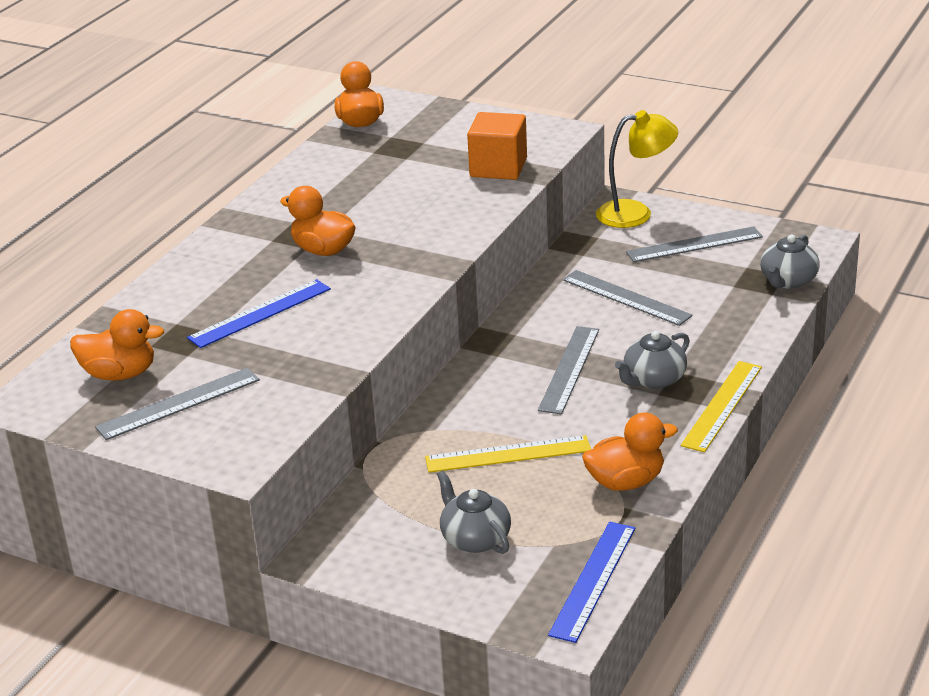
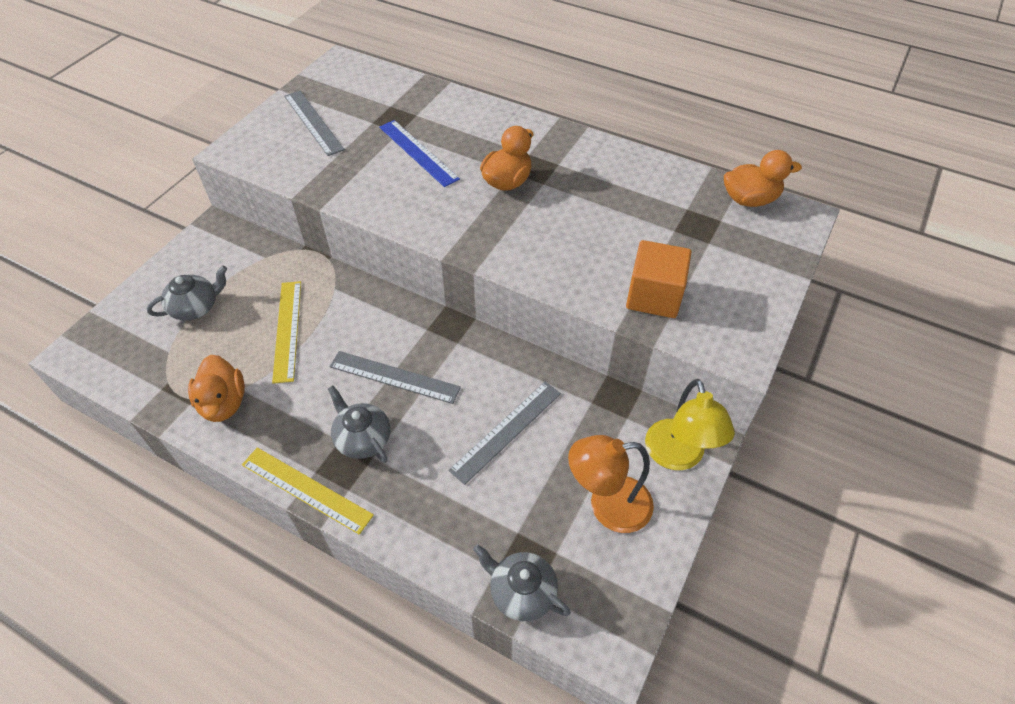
camera: 90 degrees right, 20 degrees up
orange duck [70,309,164,381] -> none
blue ruler [548,522,635,643] -> none
grey ruler [626,226,763,262] -> orange lamp [568,435,654,533]

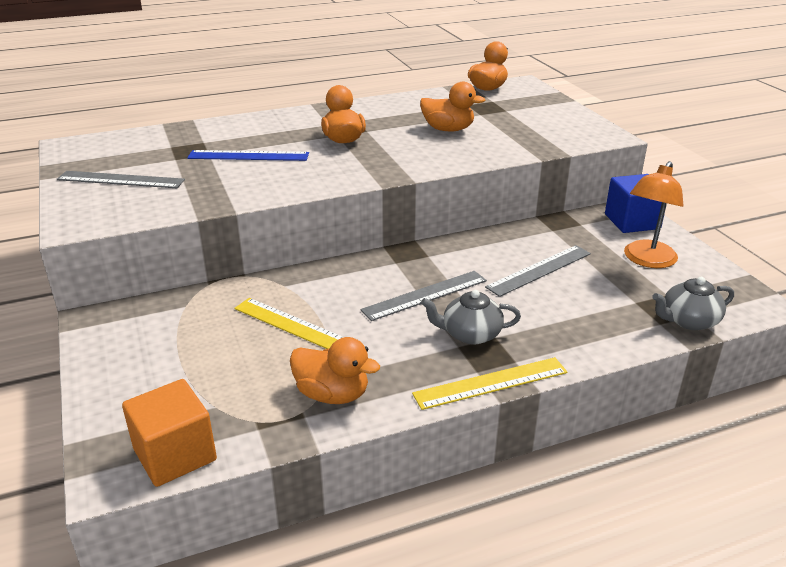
camera: 50 degrees left, 20 degrees down
grey teapot [147,266,227,321] -> none
grey ruler [448,382,561,485] -> grey ruler turned 60 degrees clockwise [485,245,591,297]
orange cube [626,240,692,318] -> orange cube moved to [122,379,217,487]
yellow lamp [645,379,735,470] -> blue cube [605,174,665,233]
none -> orange duck [420,82,485,131]

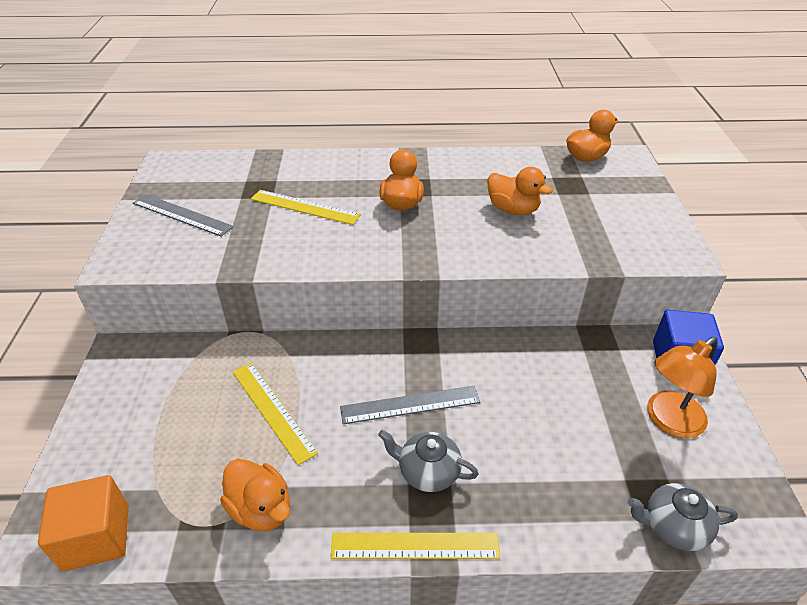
camera: 20 degrees right, 10 degrees up
blue ruler [187,150,309,161] -> yellow ruler [251,190,361,225]
grey ruler [485,245,591,297] -> none

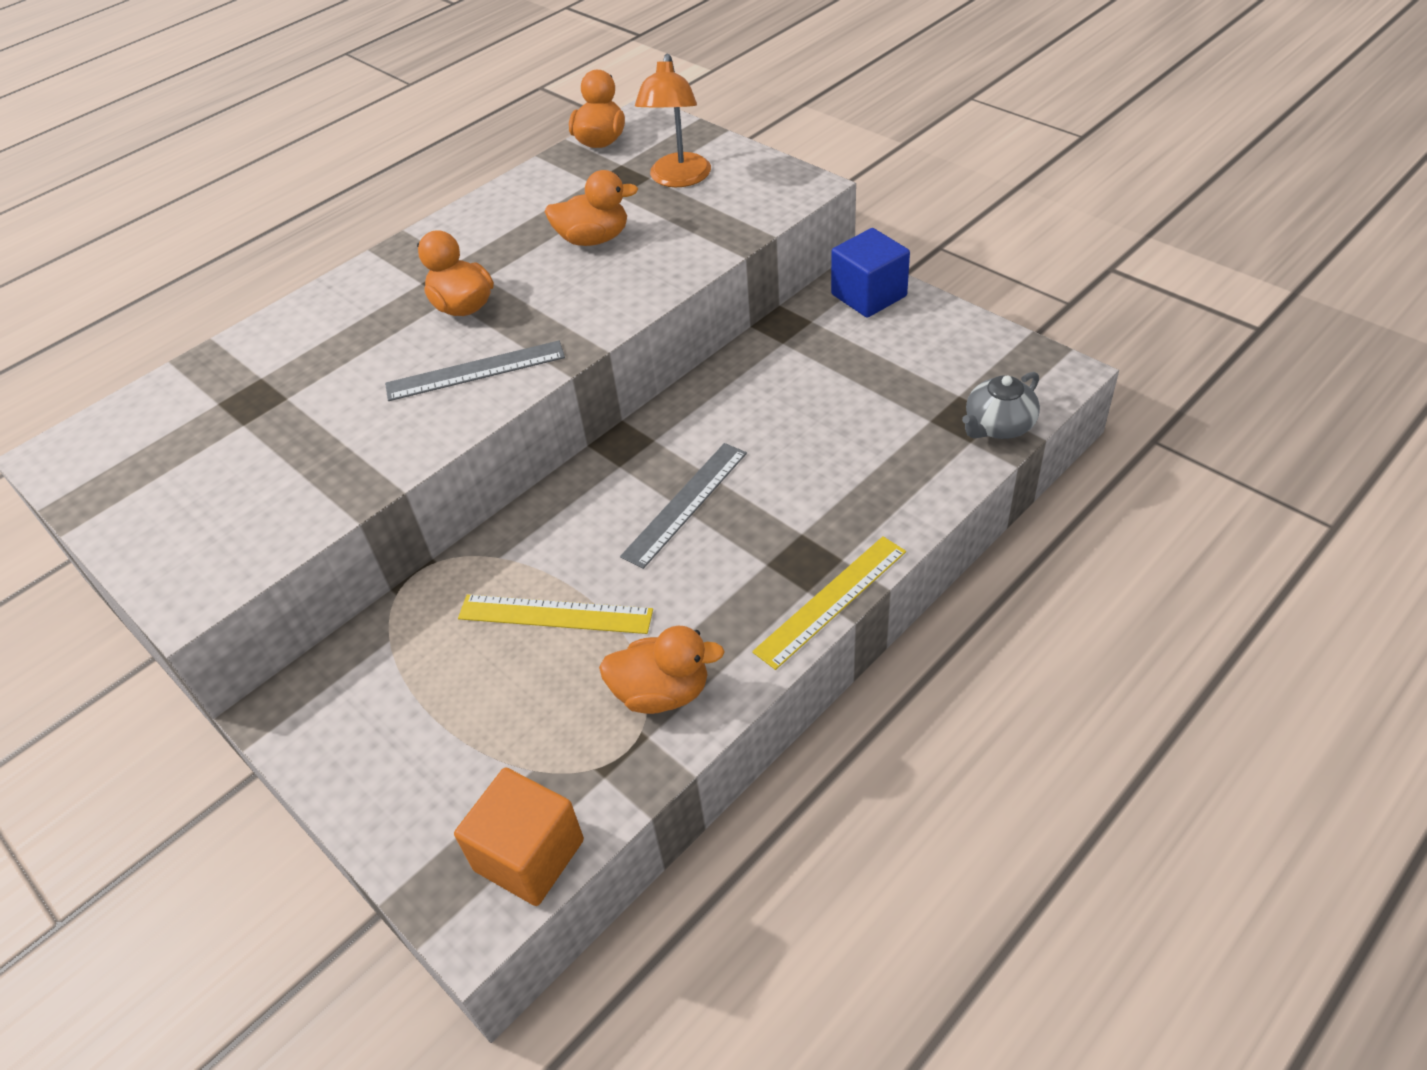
camera: 40 degrees left, 5 degrees up
grey ruler [133,194,234,237] -> grey ruler moved to [385,341,565,401]
yellow ruler [251,190,361,225] -> none
grey teapot [378,430,479,492] -> none
orange lamp [647,337,718,438] -> orange lamp moved to [635,54,711,187]

